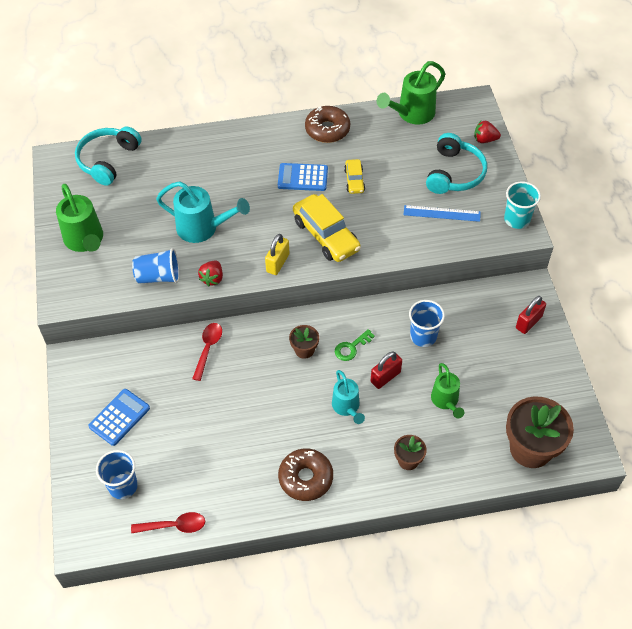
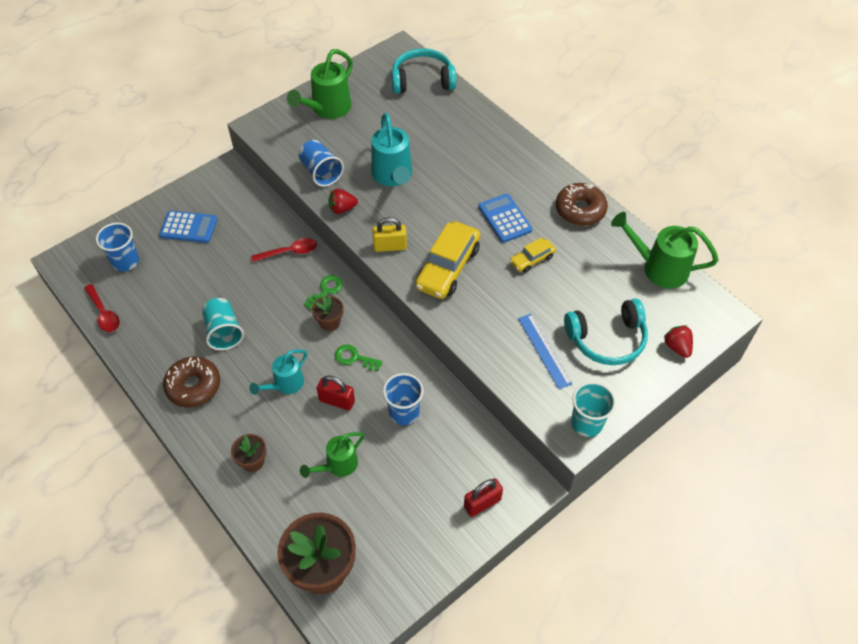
camera: 60 degrees right, 0 degrees up
red padlock [516,296,546,334] -> red padlock turned 45 degrees counterclockwise [464,478,503,517]
none -> turquoise cup [202,298,244,350]
none -> green key [304,275,343,310]

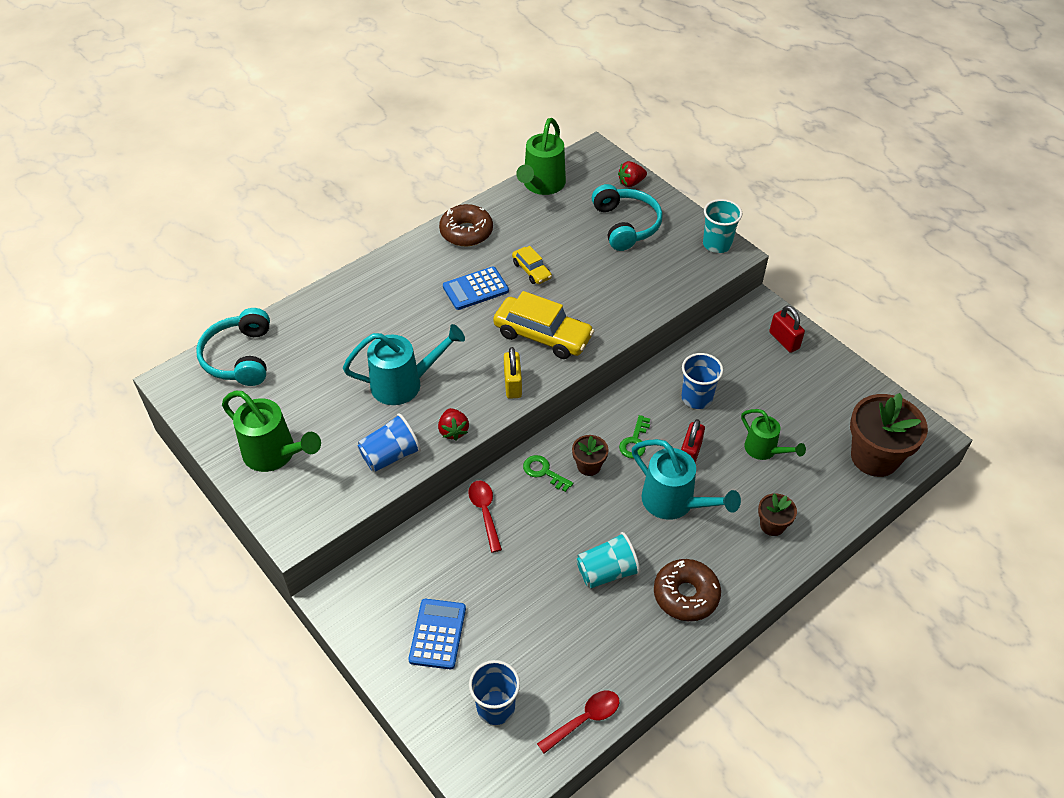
camera: 90 degrees left, 5 degrees down
turquoise watering can [249,349,308,395] -> turquoise watering can [632,439,741,520], size x1.56
blue ruler [518,314,572,389] -> none

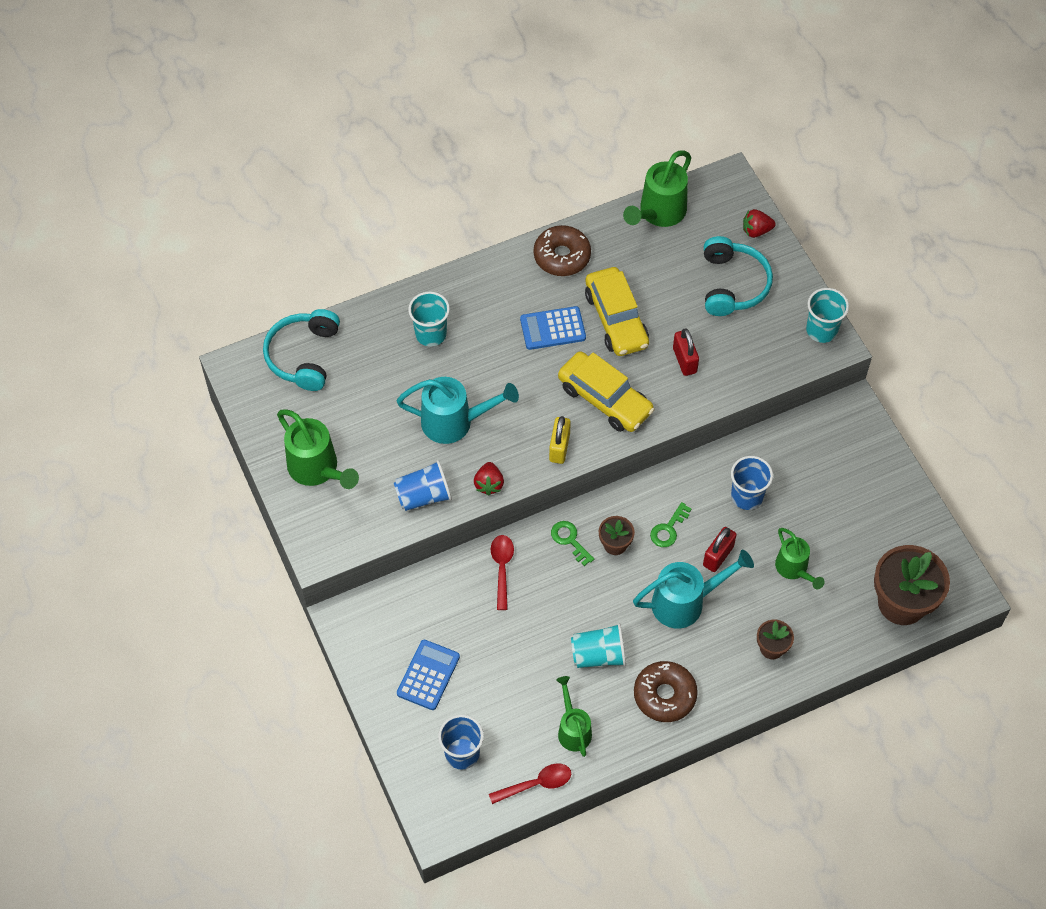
camera: 15 degrees right, 10 degrees up
yellow car [512,246,552,284] -> yellow car [585,267,649,356], size x1.89
turquoise watering can [632,439,741,520] -> turquoise watering can turned 75 degrees counterclockwise [633,550,754,629]
red padlock [769,306,805,353] -> red padlock moved to [673,328,699,376]
none -> turquoise cup [408,292,450,347]
none -> green watering can [556,676,592,757]

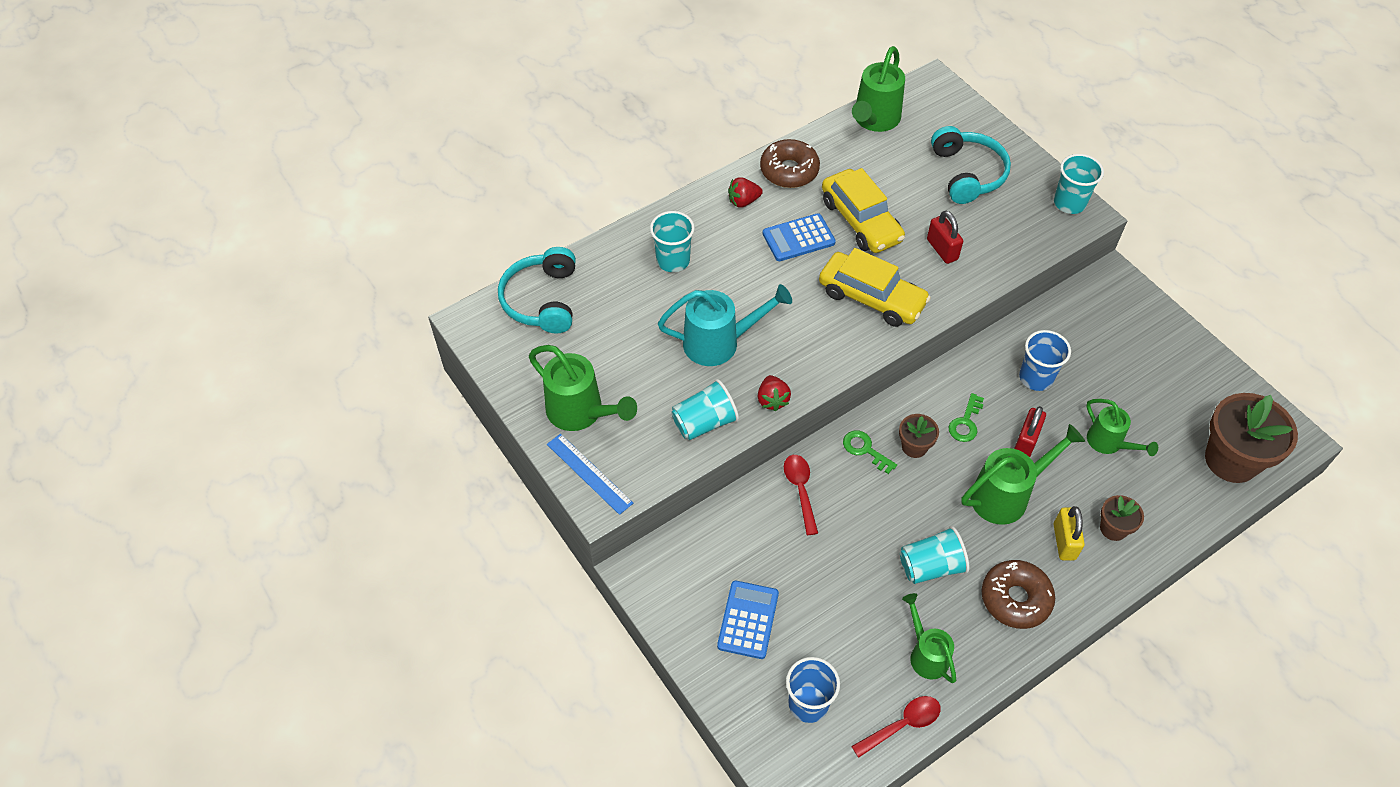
camera: 10 degrees left, 5 degrees down
blue cup [394,460,452,511] -> turquoise cup [671,379,739,440]
yellow padlock [549,416,571,464] -> yellow padlock moved to [1053,506,1085,560]
turquoise watering can [633,550,754,629] -> green watering can [961,424,1085,525]
red strawberry [743,209,775,238] -> red strawberry moved to [728,177,763,208]
none -> blue ruler [547,434,633,515]

